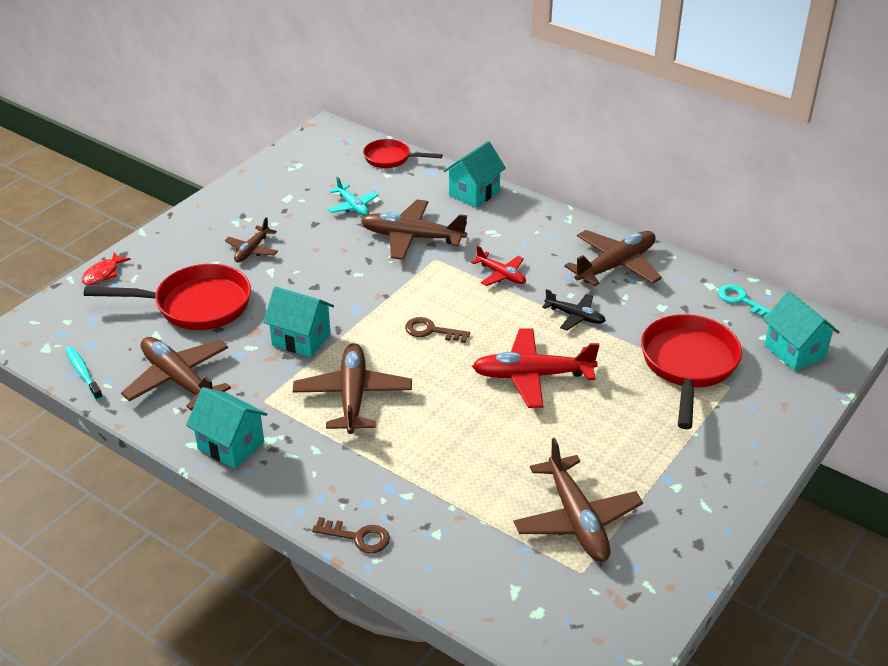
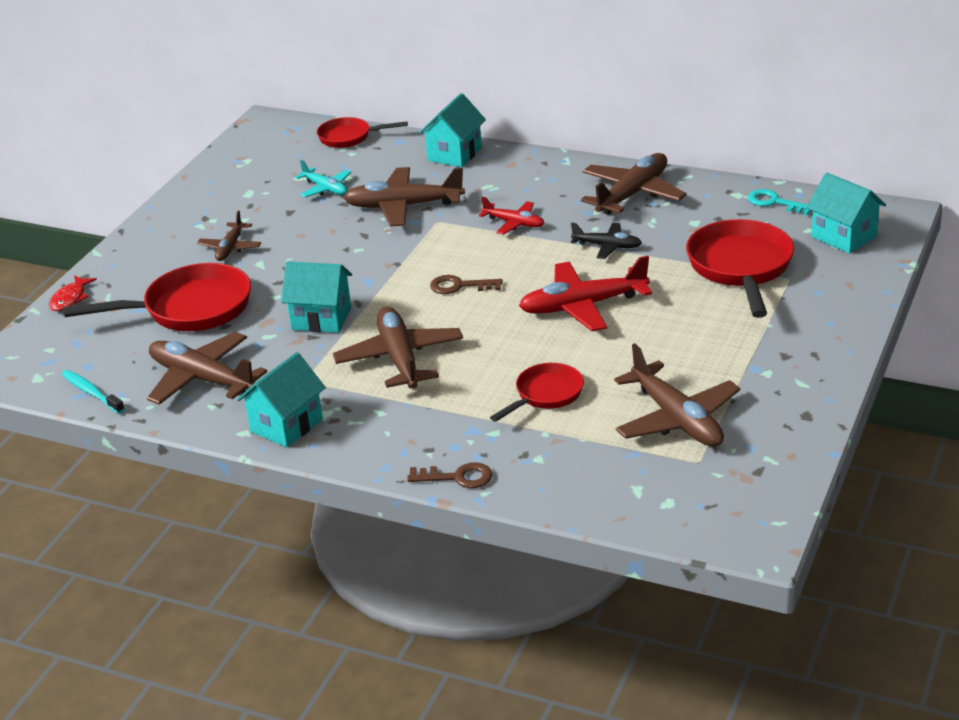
camera: 10 degrees left, 5 degrees down
turquoise house [186,387,268,469] -> turquoise house turned 75 degrees counterclockwise [237,352,326,447]
none -> red pan [490,363,584,422]

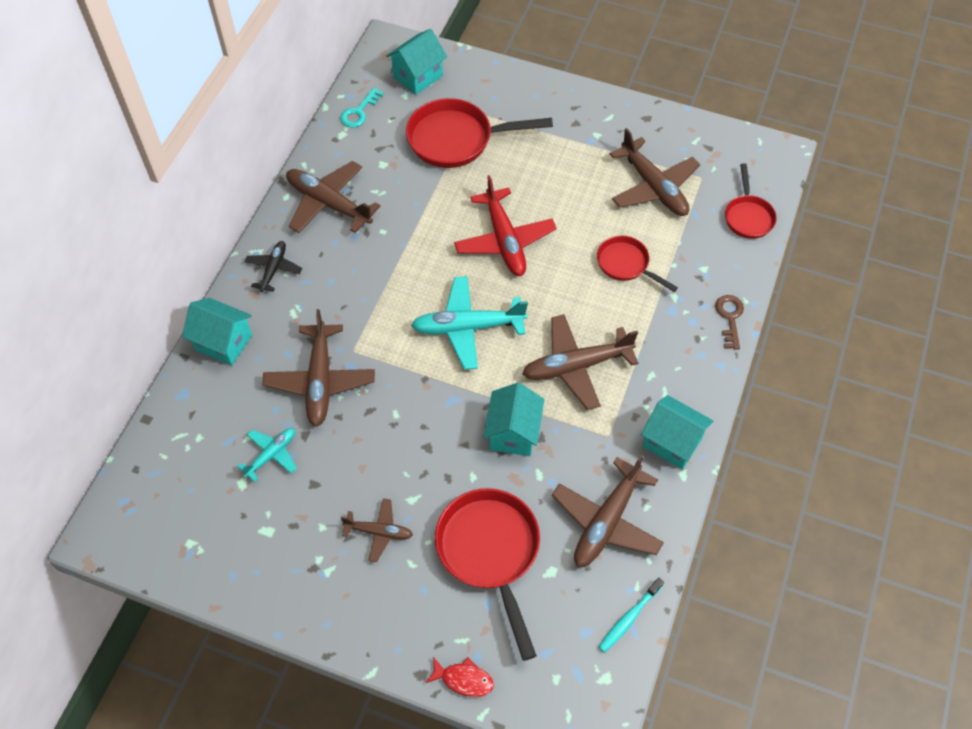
camera: 95 degrees left, 25 degrees up
red pan [317,117,408,148] -> red pan moved to [725,164,777,239]
brown key [430,275,503,294] -> turquoise plane [411,276,528,370]
red plane [479,197,544,235] -> none
black plane [571,223,642,259] -> black plane moved to [244,241,302,292]
brown plane [614,343,740,447] -> brown plane turned 90 degrees clockwise [610,128,700,216]

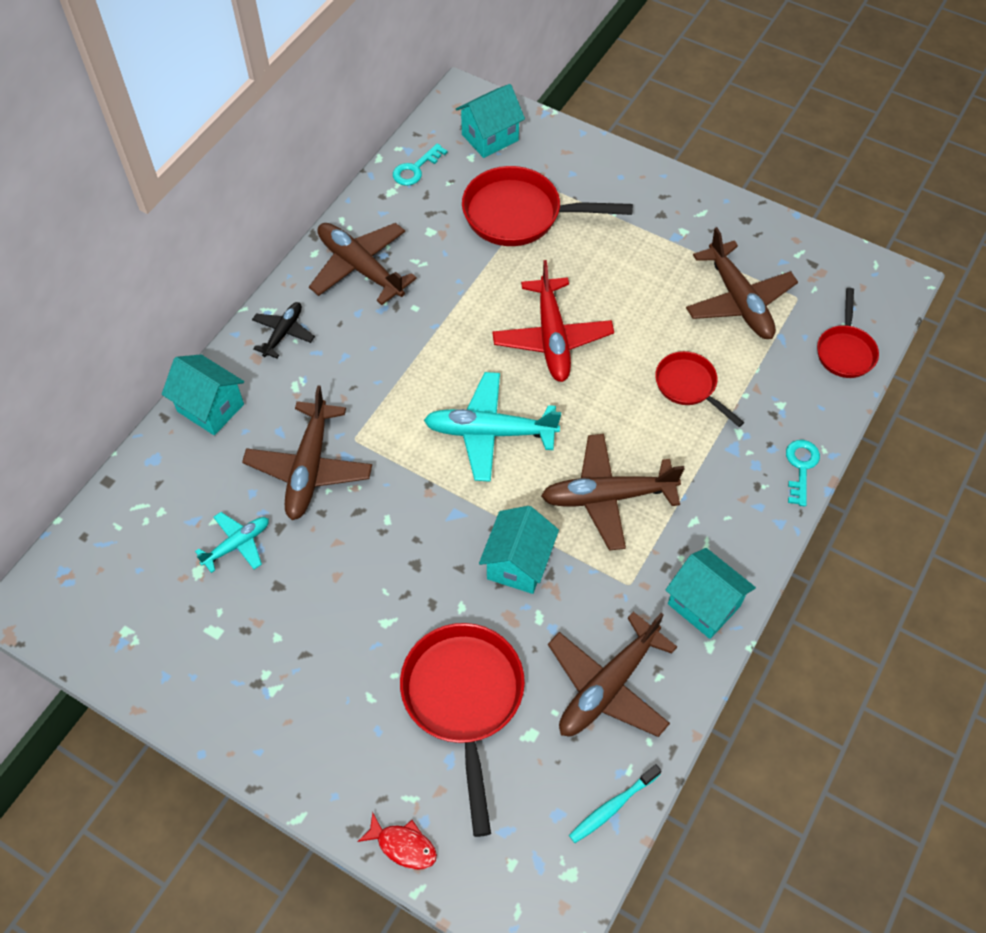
camera: 10 degrees right, 0 degrees up
brown plane [341,498,413,562] -> none
brown key [715,295,744,350] -> turquoise key [786,440,820,506]

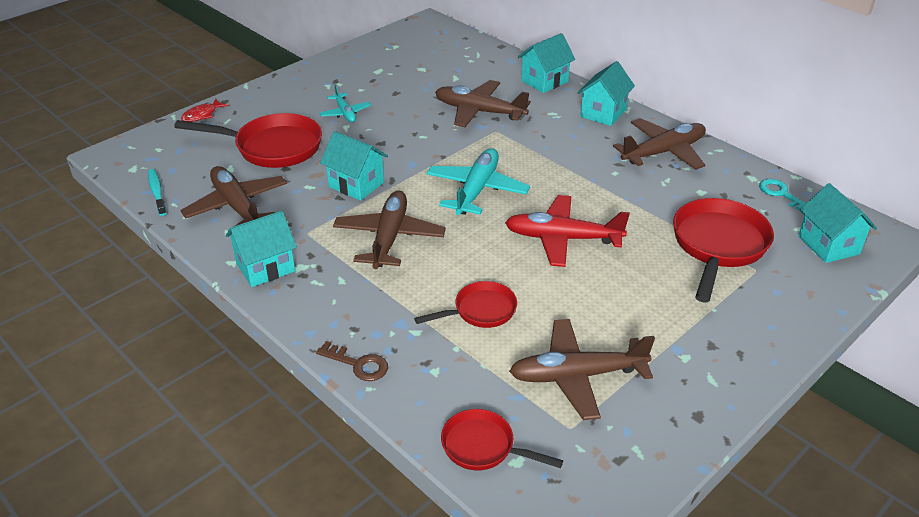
camera: 105 degrees right, 20 degrees down
turquoise plane [195,512,269,573] -> turquoise plane moved to [319,84,371,122]
black plane [252,302,315,358] -> turquoise house [577,61,635,126]
turquoise key [786,440,820,506] -> brown key [316,341,388,381]

